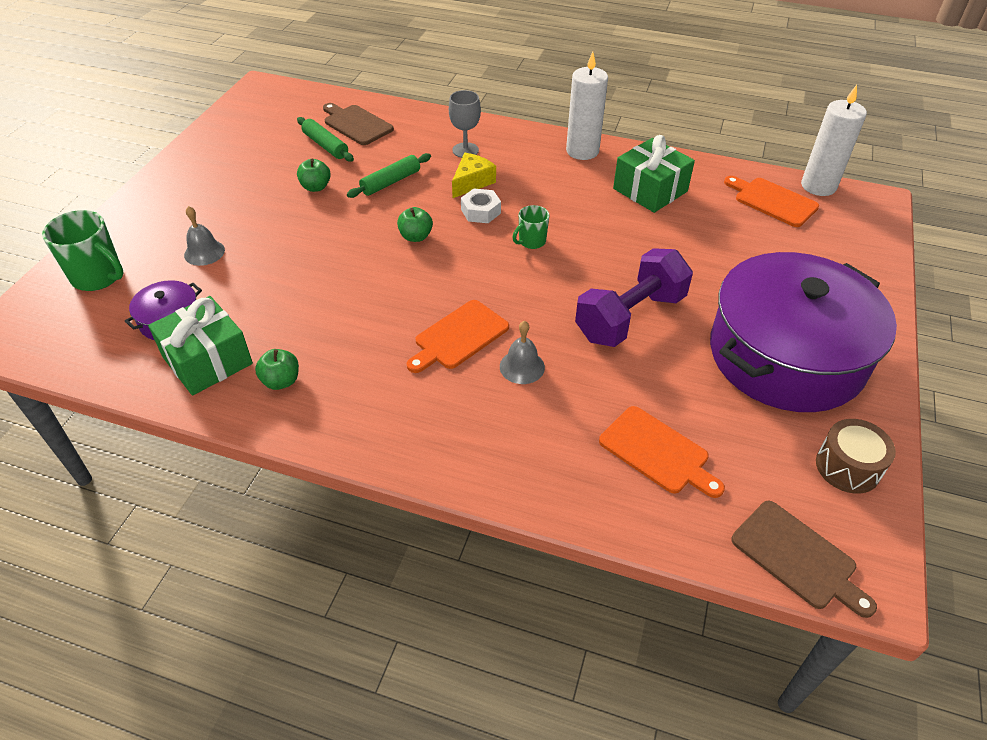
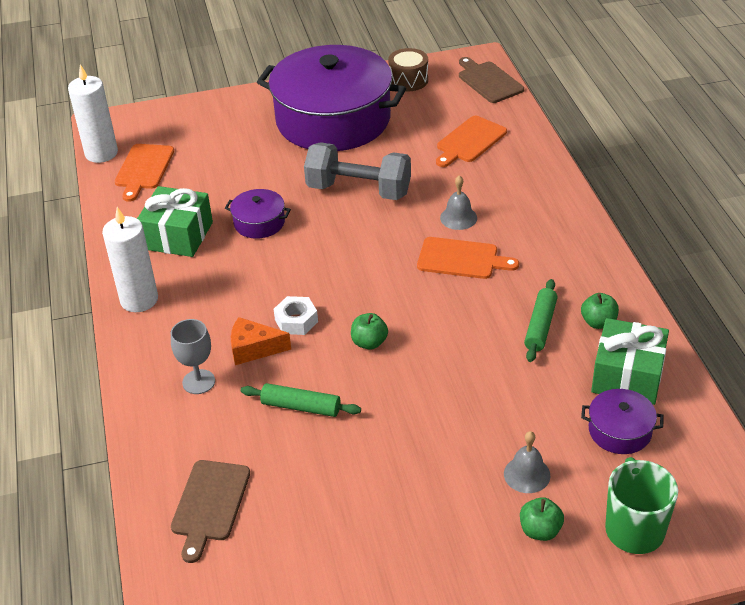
camera: 120 degrees left, 5 degrees down
green rolling pin [297,117,354,162] -> green rolling pin moved to [524,279,558,362]
green apple [297,159,331,192] -> green apple moved to [520,497,564,541]
yellow cheese [452,153,496,198] -> orange cheese [231,317,291,365]
green mug [512,205,549,249] -> none
purple dumbbell [575,248,693,347] -> grey dumbbell [304,142,411,200]
orange cutting board [599,406,725,498] -> orange cutting board turned 150 degrees counterclockwise [436,116,507,167]
brown cutting board [731,501,877,618] -> brown cutting board turned 45 degrees counterclockwise [459,57,524,103]
none -> purple pot [225,189,291,239]

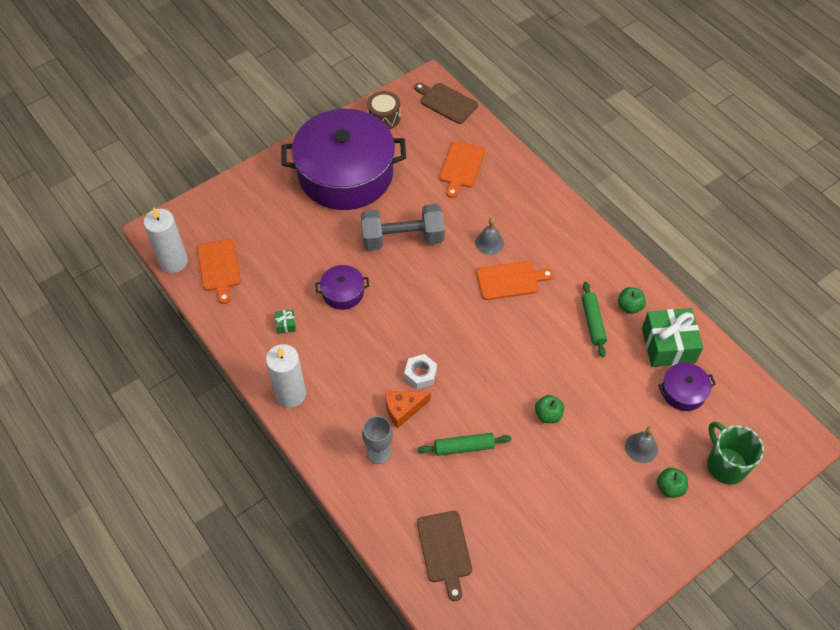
camera: 25 degrees left, 15 degrees up
green gift [137,186,213,257] -> green gift [275,310,296,334], size x0.41
green apple [351,313,388,350] -> green apple moved to [535,395,564,423]

